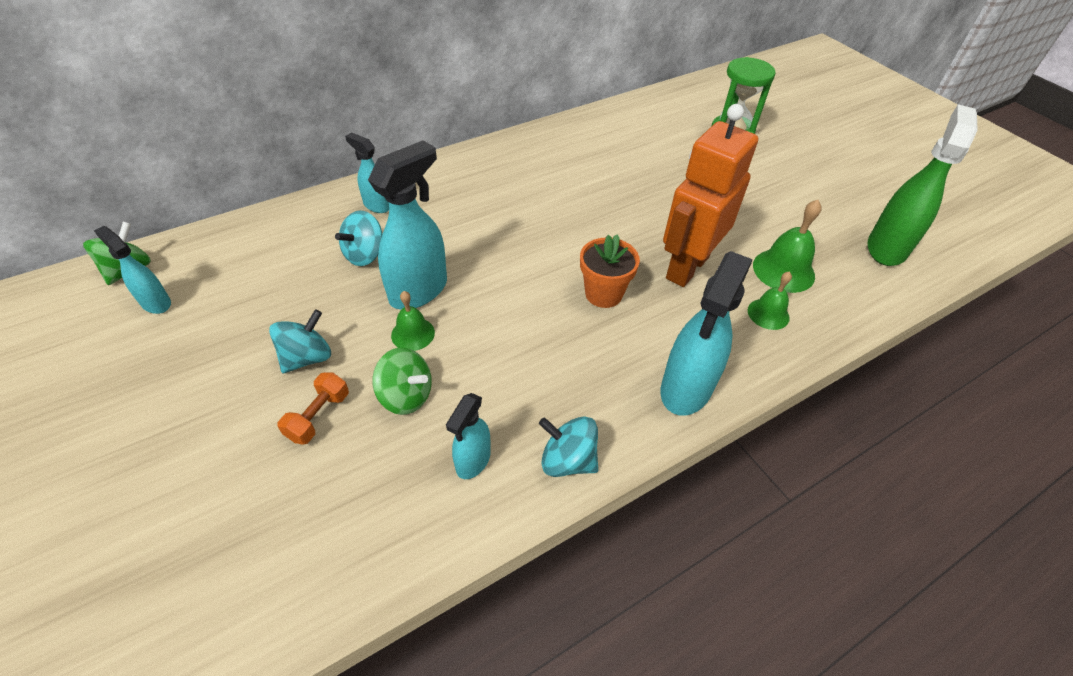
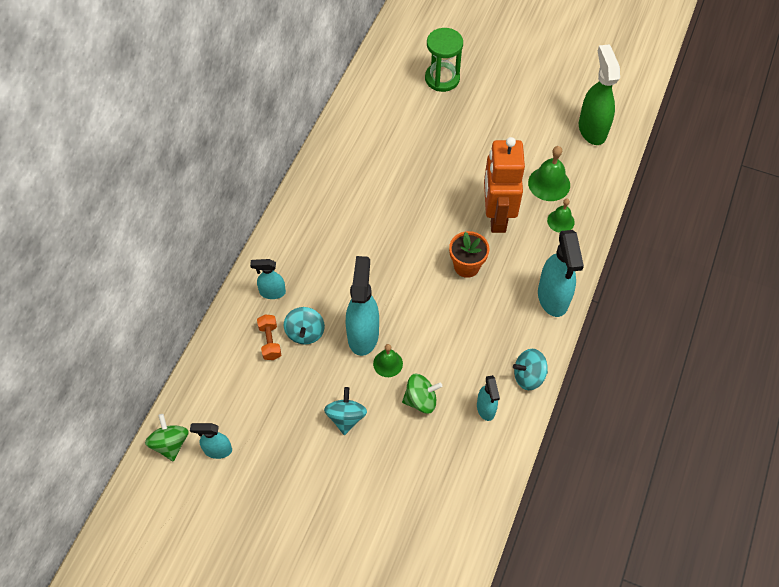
camera: 35 degrees left, 10 degrees up
orange dumbbell [278,372,349,445] -> orange dumbbell moved to [257,314,281,360]

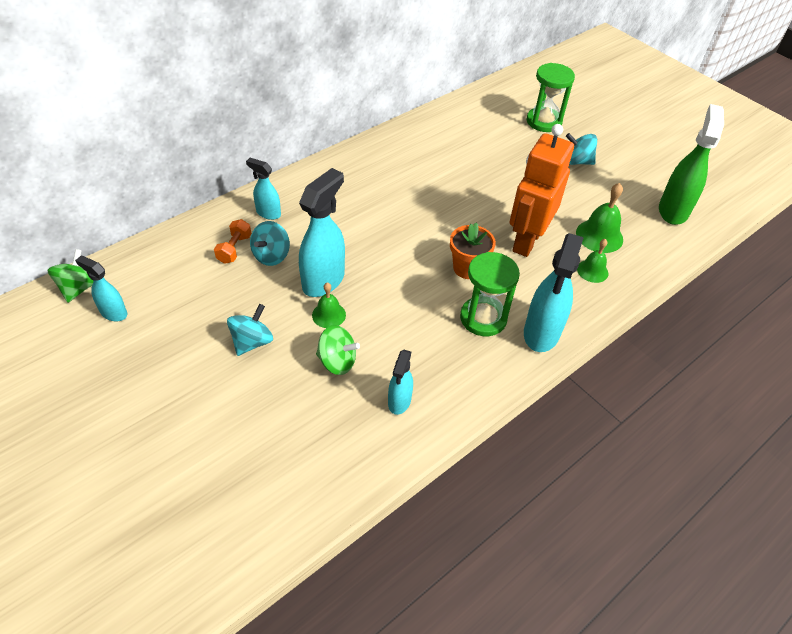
camera: 25 degrees right, 10 degrees down
turquoise spinning top [513,349,548,390] -> turquoise spinning top moved to [566,133,597,165]
none -> green hourglass [460,252,520,336]

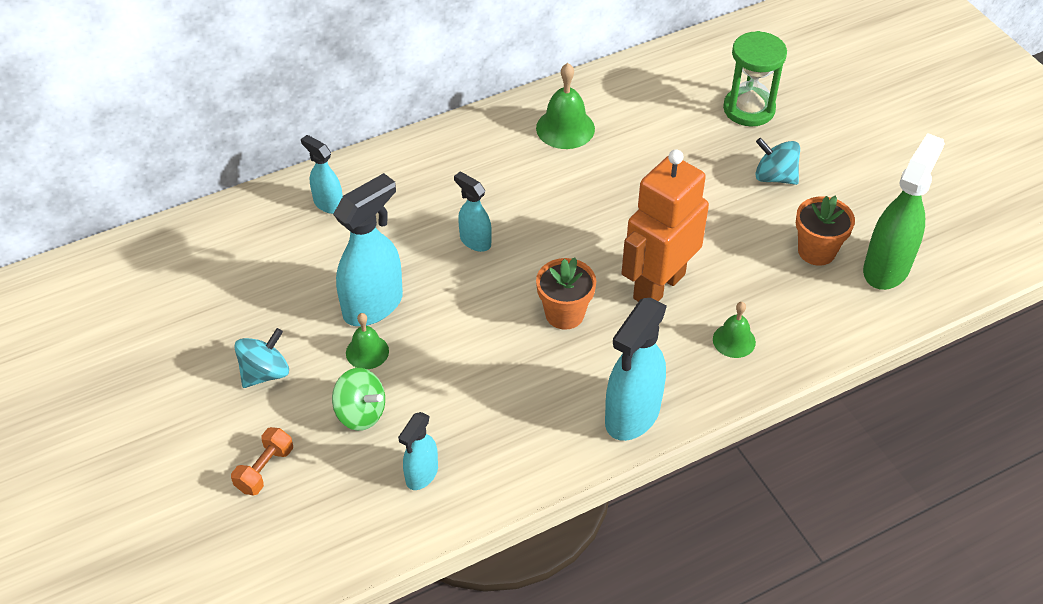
camera: 15 degrees right, 0 degrees up
green spinning top [47,249,93,303] -> none
turquoise spray bottle [75,256,127,321] -> turquoise spray bottle moved to [454,172,492,252]
orange dumbbell [214,219,252,264] -> orange dumbbell moved to [231,427,293,495]
turquoise spinning top [250,221,290,266] -> none
green hourglass [460,252,520,336] -> none
green bell [576,183,623,253] -> green bell moved to [536,63,595,149]
none -> orange flower pot [796,196,855,266]

